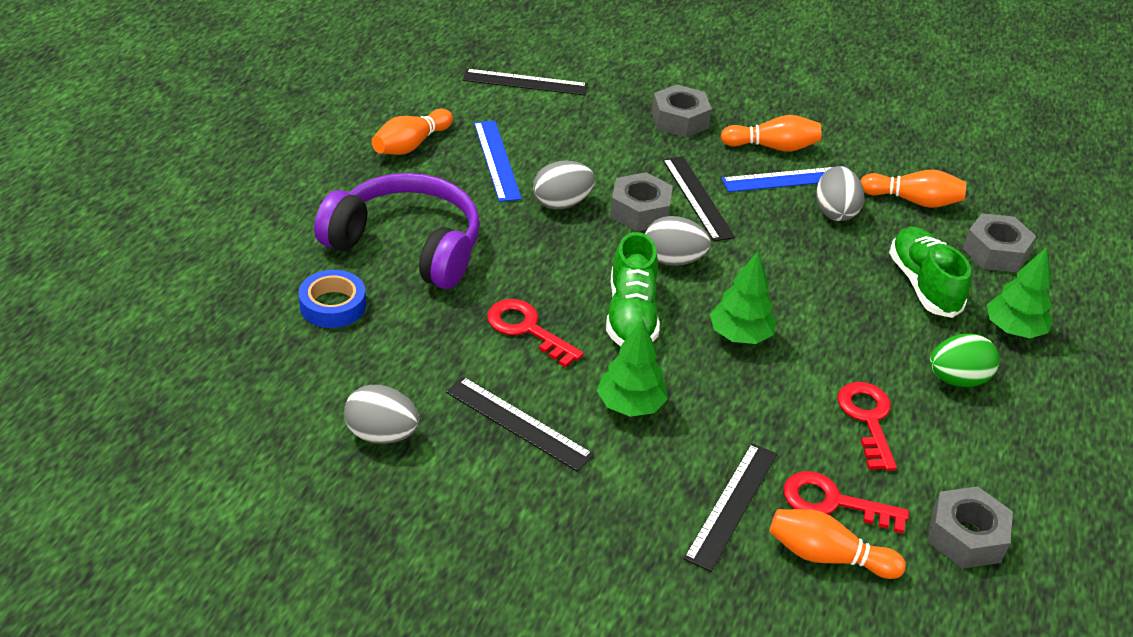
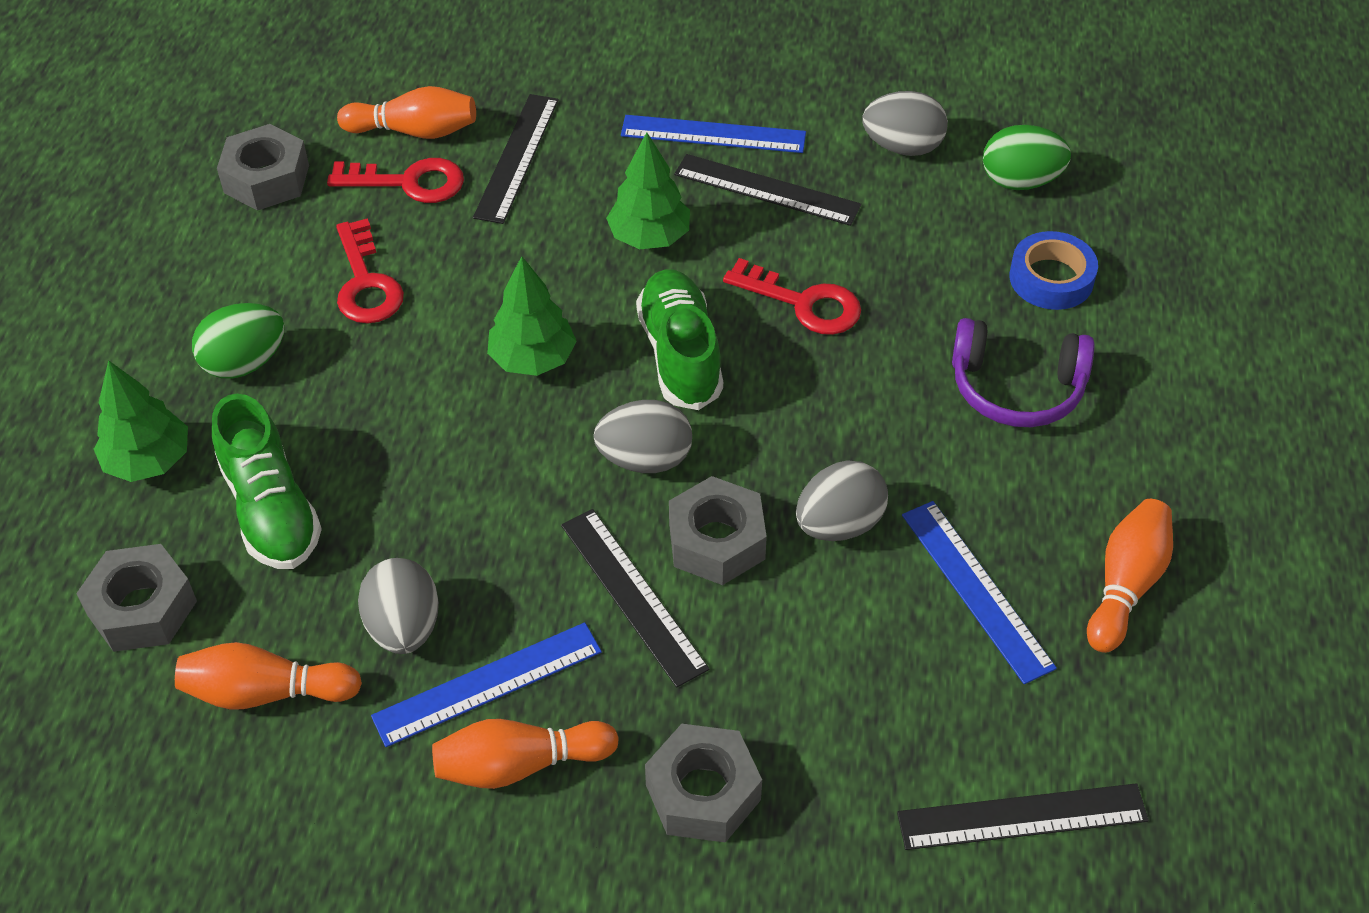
camera: 170 degrees right, 10 degrees up
purple headphones [314,173,480,289] -> purple headphones [952,318,1095,427], size x0.64
none -> blue ruler [621,115,806,153]
none -> green egg [983,125,1071,190]

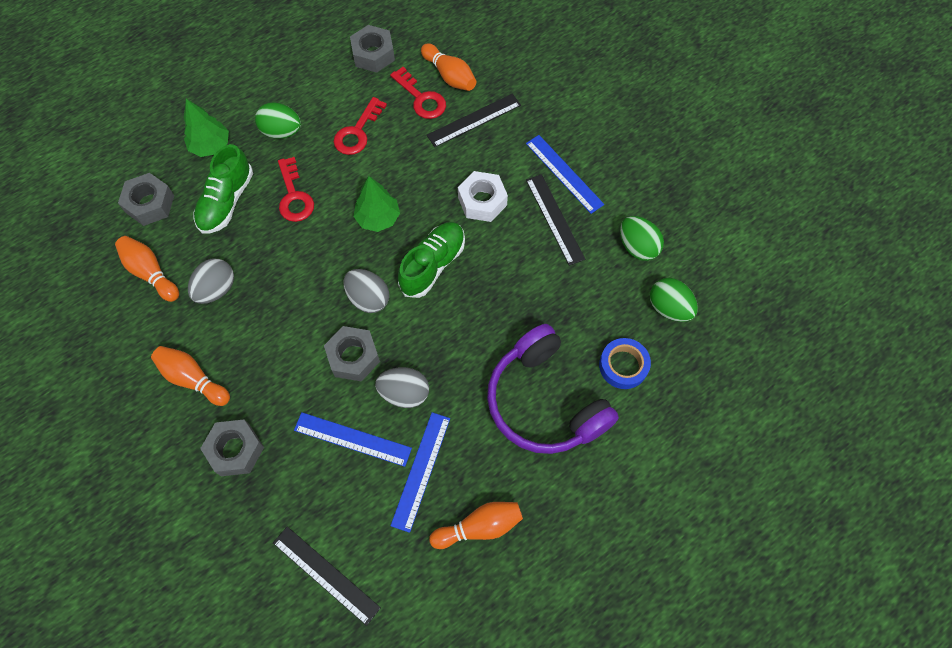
camera: 45 degrees right, 15 degrees up
blue ruler [371,622,602,747] -> blue ruler moved to [294,412,412,467]
black ruler [561,509,710,688] -> none
green tree [606,132,690,249] -> white nut [458,171,508,222]
red key [723,258,861,335] -> red key moved to [278,157,314,222]
grey egg [863,91,948,156] -> green egg [620,216,664,261]
purple headphones [952,318,1095,427] -> purple headphones [487,324,619,454], size x1.56

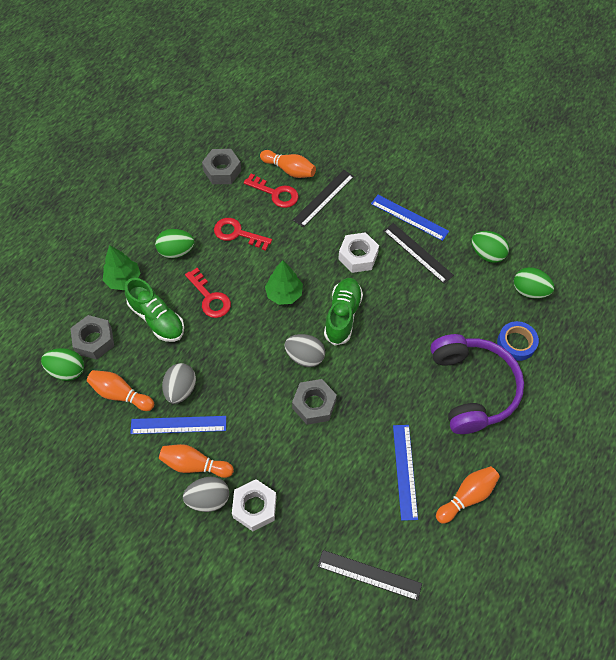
camera: 20 degrees left, 5 degrees down
green shoe [193,144,253,234] -> green shoe turned 45 degrees counterclockwise [124,278,184,342]
grey nut [200,420,264,476] -> white nut [232,479,276,531]
blue ruler [294,412,412,467] -> blue ruler moved to [130,416,226,434]
red key [334,97,387,155] -> red key turned 105 degrees clockwise [214,218,272,251]
grey egg [375,367,429,408] -> grey egg moved to [183,477,229,512]
purple headphones [487,324,619,454] -> purple headphones turned 135 degrees counterclockwise [431,334,524,434]
none -> green egg [41,348,84,381]

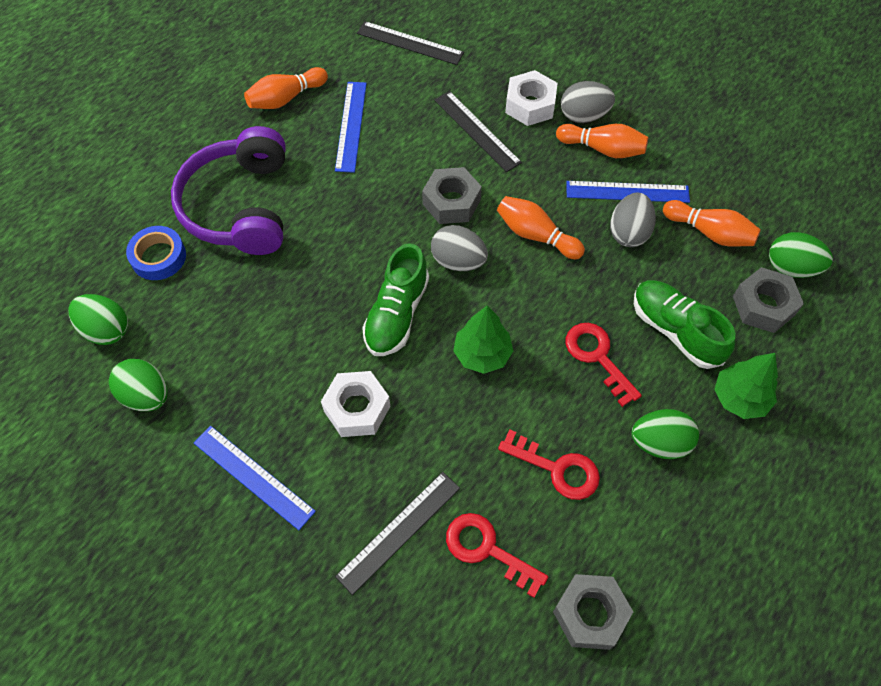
camera: 175 degrees left, 0 degrees up
orange bowling pin [260,150,316,178] -> orange bowling pin moved to [497,196,585,259]
black ruler [384,223,454,284] -> black ruler moved to [435,91,522,172]

